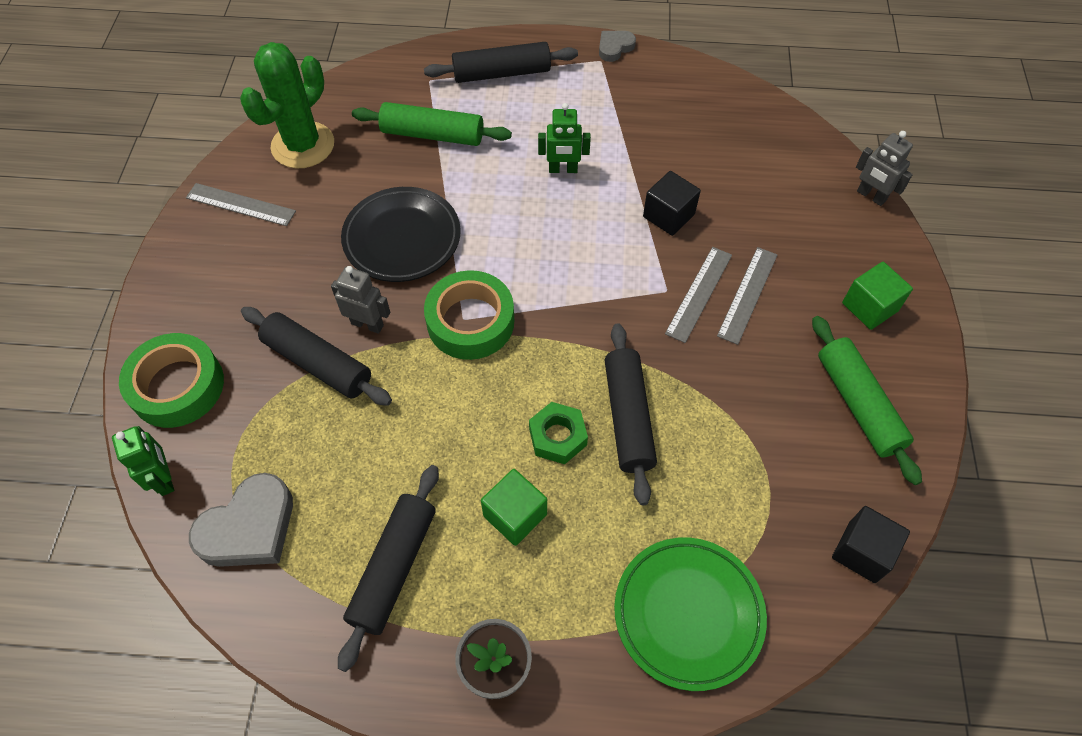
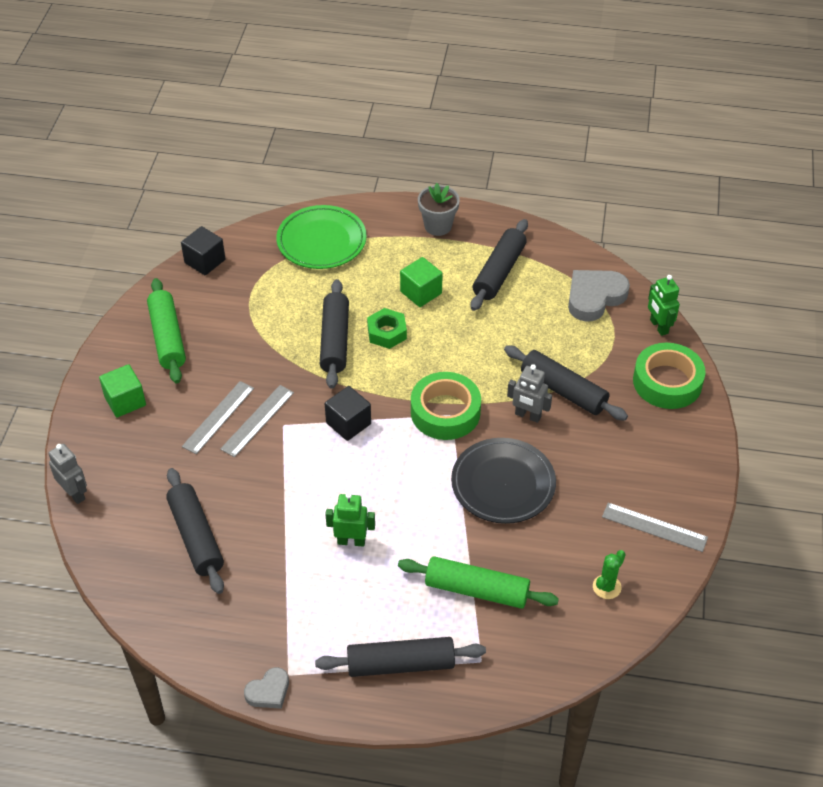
camera: 175 degrees left, 10 degrees down
green cactus [240,42,334,168] -> green cactus [593,550,626,599], size x0.45
black cube [643,171,701,236] -> black cube moved to [325,386,371,441]
none -> black rolling pin [166,468,224,594]

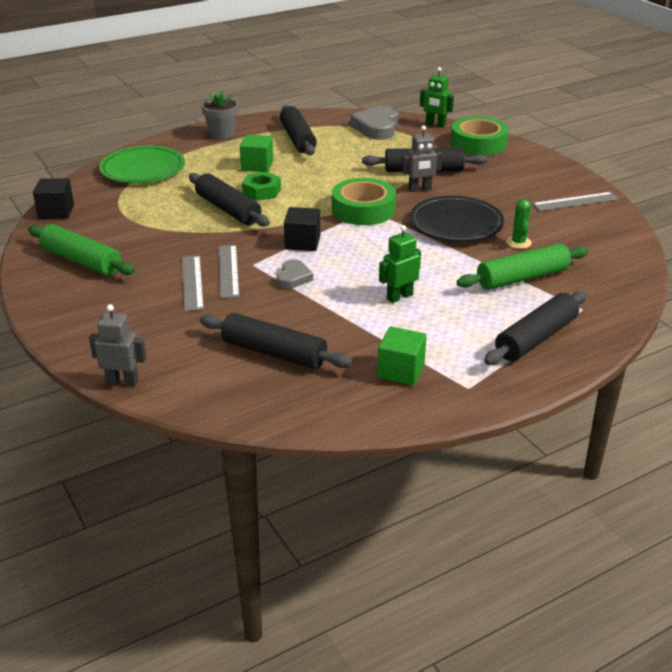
camera: 40 degrees left, 15 degrees down
green cube [99,364,146,417] -> green cube moved to [377,326,427,386]
grey heart [244,667,289,709] -> grey heart moved to [277,259,313,289]
green cactus [593,550,626,599] -> green cactus moved to [506,199,532,249]

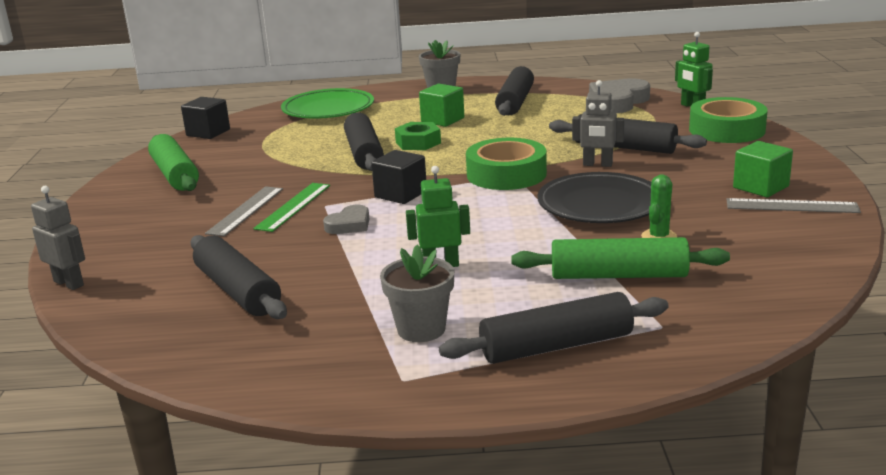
camera: 30 degrees right, 10 degrees down
grey ruler [219,245,239,298] -> green ruler [253,183,330,232]
green cube [377,326,427,386] -> green cube moved to [733,141,793,197]
none -> grey flower pot [380,245,454,342]

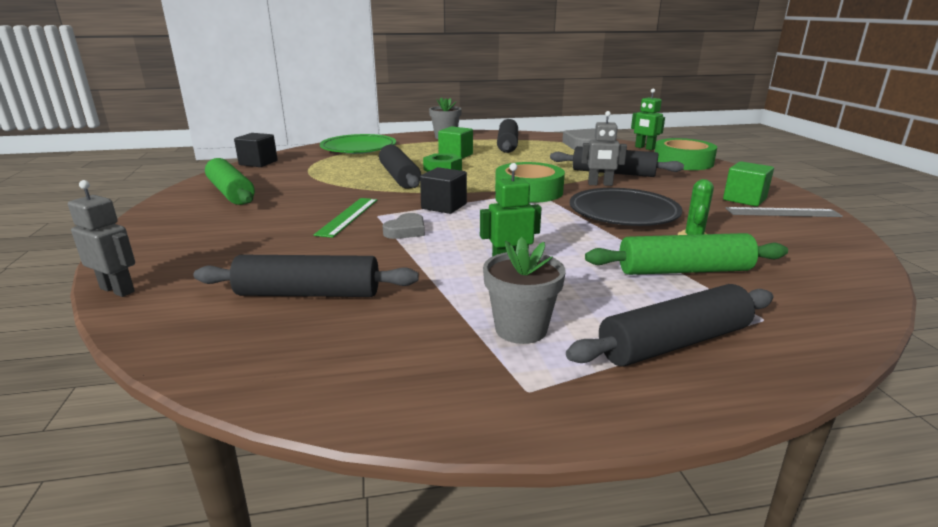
camera: 10 degrees left, 0 degrees up
black rolling pin [191,235,287,319] -> black rolling pin turned 45 degrees counterclockwise [194,255,419,297]
grey ruler [205,186,283,236] -> none

